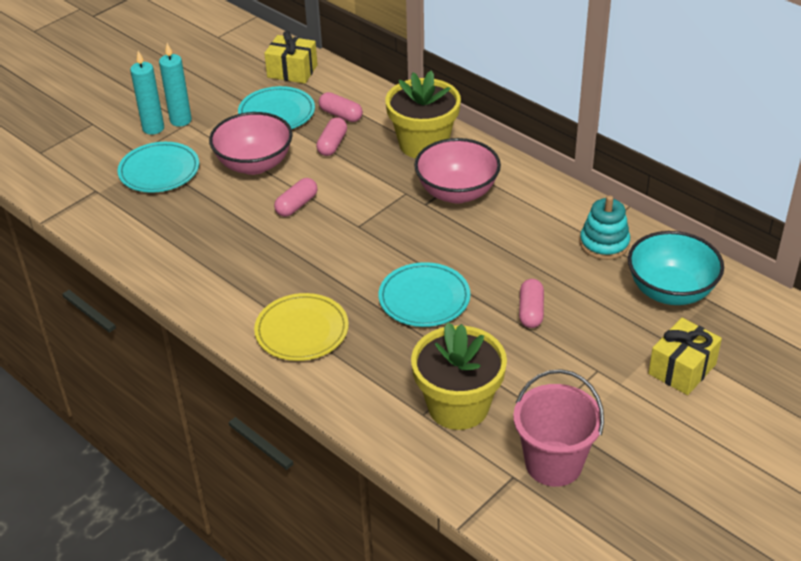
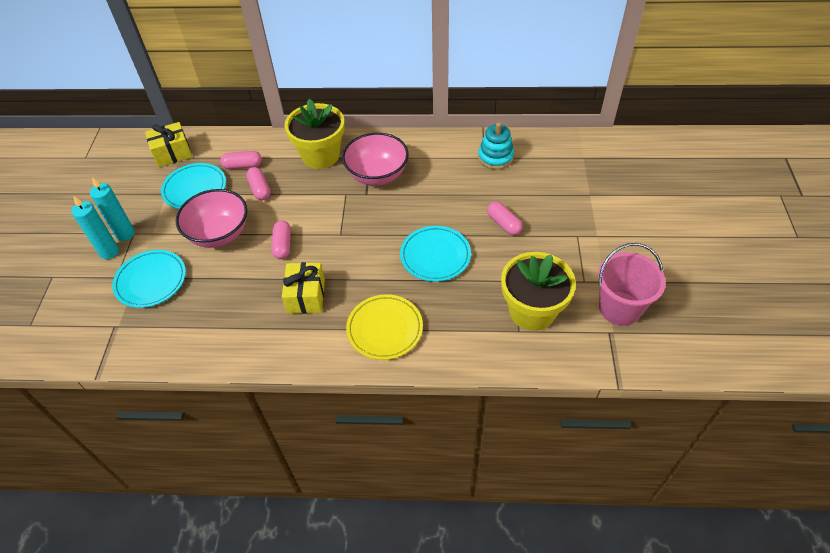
camera: 40 degrees left, 10 degrees up
turquoise bowl [628,231,724,305] -> none
yellow gift [648,318,722,395] -> yellow gift moved to [282,262,325,314]

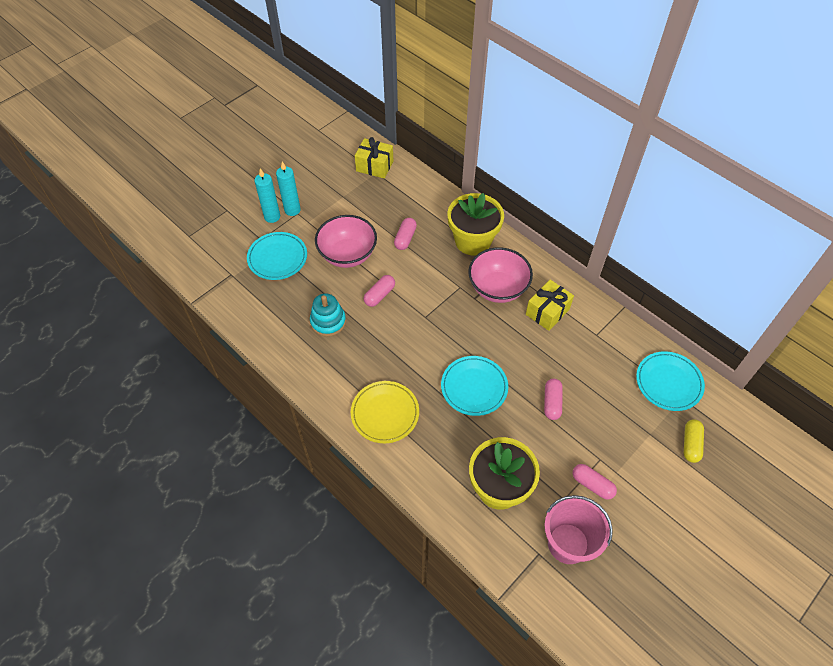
camera: 40 degrees right, 5 degrees up
turquoise plate [161,163,226,209] -> turquoise plate moved to [636,351,705,411]
pink capsule [220,151,262,169] -> pink capsule moved to [572,464,617,500]
yellow gift [282,262,325,314] -> yellow gift moved to [526,280,574,331]
turquoise stacking toy [478,122,514,170] -> turquoise stacking toy moved to [310,293,346,337]
none -> yellow capsule [684,419,704,463]

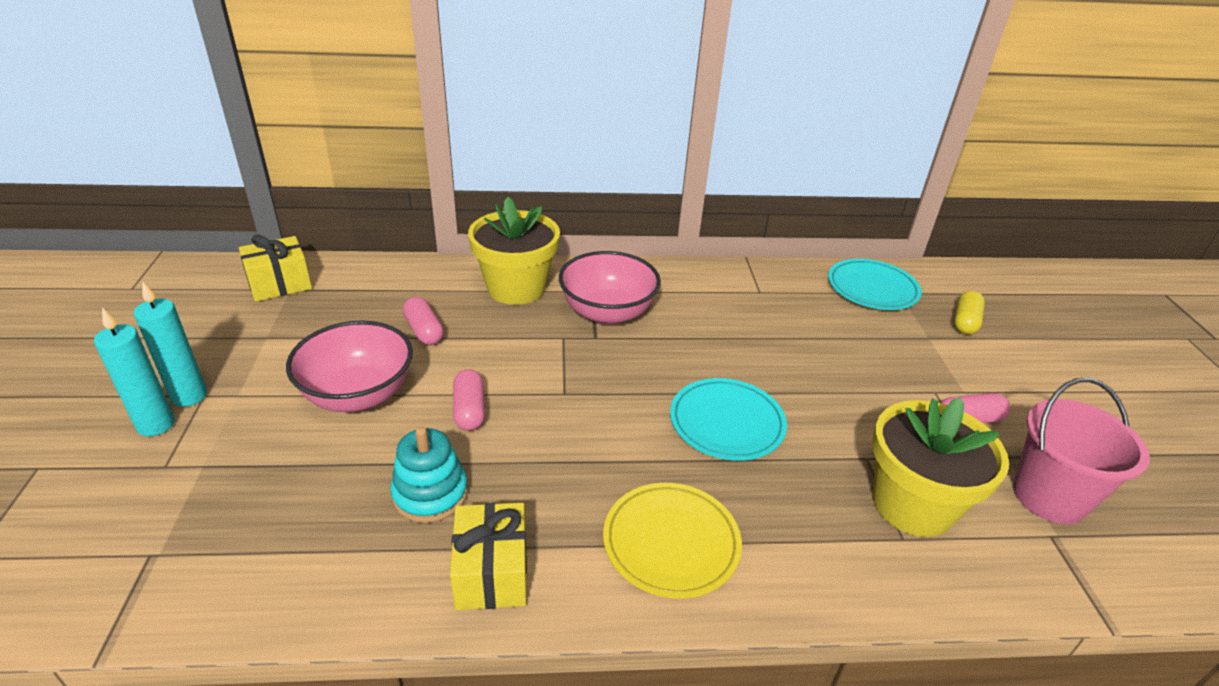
camera: 50 degrees left, 20 degrees down
turquoise plate [247,232,307,280] -> none
yellow gift [526,280,574,331] -> yellow gift moved to [450,503,527,610]
pink capsule [544,379,563,420] -> none
yellow capsule [684,419,704,463] -> yellow capsule turned 60 degrees clockwise [954,291,985,335]

